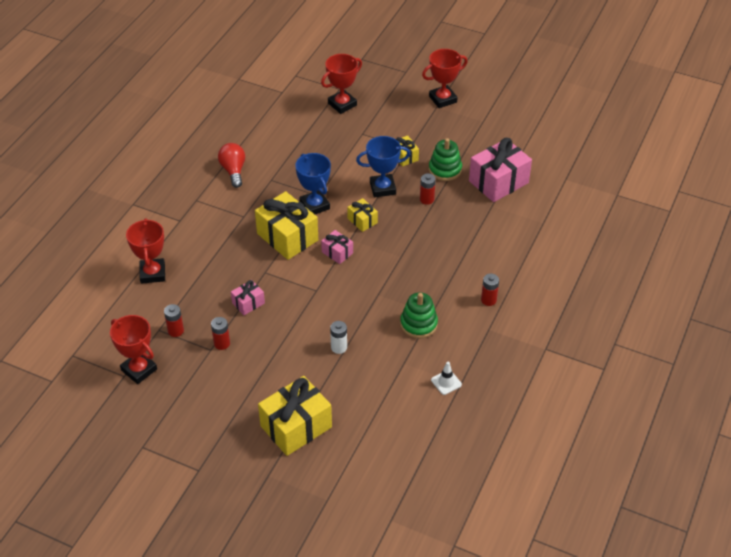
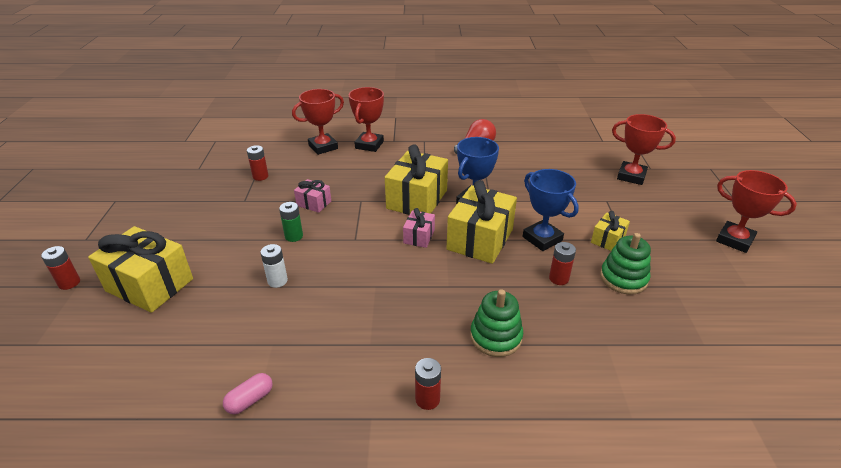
camera: 65 degrees right, 10 degrees down
red trophy [110,315,157,384] -> red trophy moved to [348,87,384,152]
red battery [211,317,230,350] -> red battery moved to [41,246,80,290]
yellow gift [347,198,378,232] -> yellow gift [447,180,517,264], size x2.00
green stacking toy [400,292,438,339] -> green stacking toy moved to [470,289,523,357]
white traffic cone [431,362,462,395] -> pink capsule [223,373,273,414]
pink gift [469,138,532,202] -> none
none -> green battery [279,202,303,242]

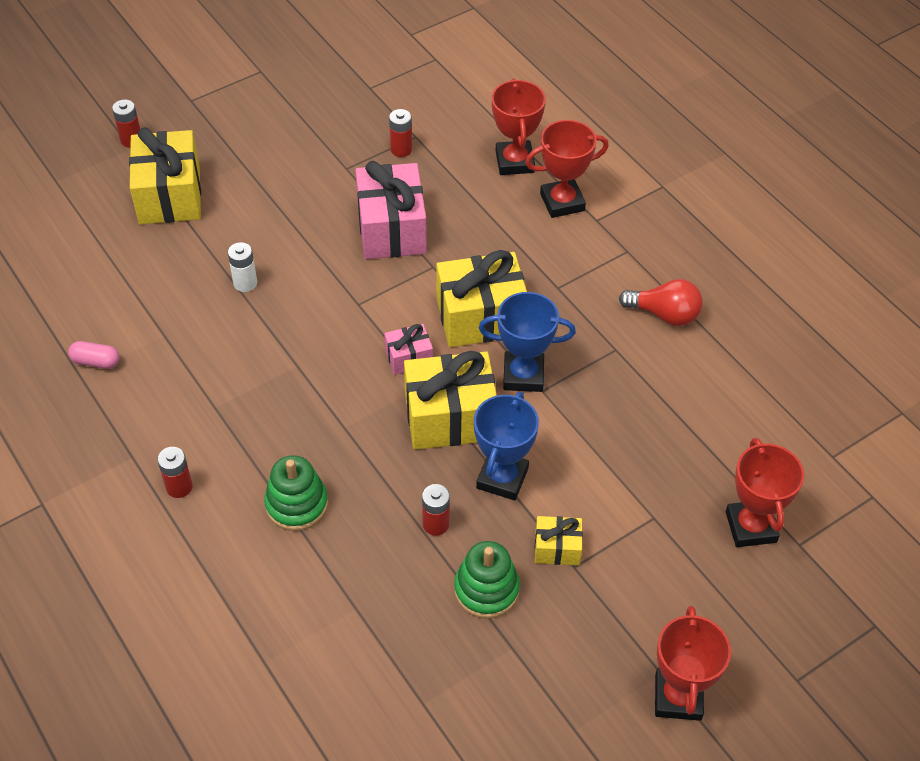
camera: 55 degrees right, 15 degrees up
green battery [279,202,303,242] -> none
red trophy [292,89,344,155] -> red trophy turned 60 degrees clockwise [492,79,546,175]
pink gift [294,179,331,213] -> pink gift [355,161,427,259], size x2.00

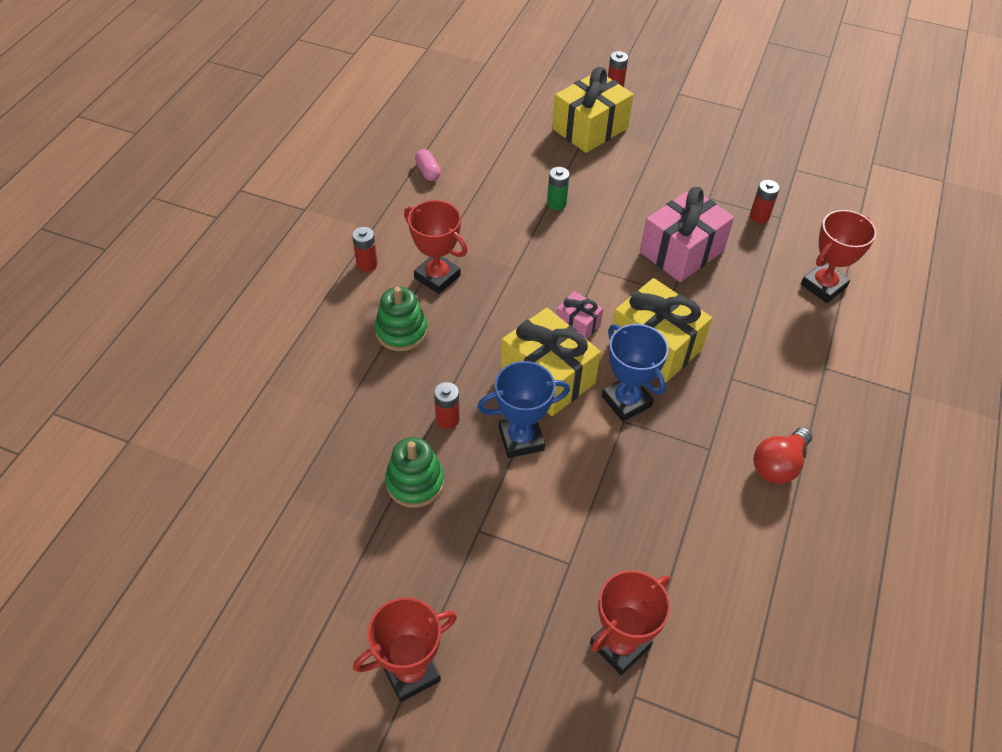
camera: 55 degrees right, 0 degrees up
white battery [228,242,257,292] -> green battery [547,167,570,210]
red trophy [525,120,609,218] -> red trophy moved to [404,200,468,294]
yellow gift [535,516,583,565] -> none
red light bulb [619,279,703,326] -> red light bulb turned 60 degrees clockwise [753,427,813,484]

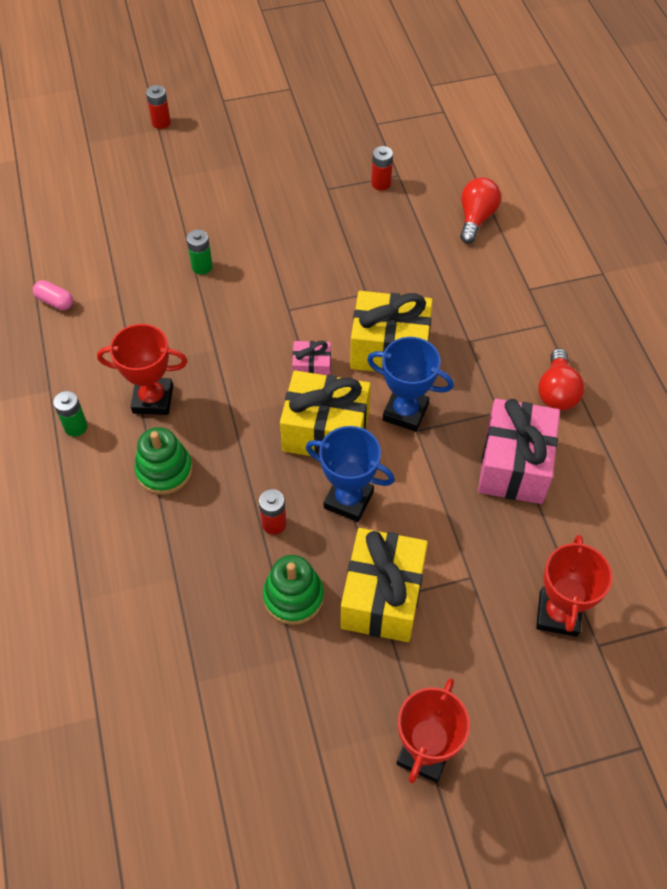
camera: 35 degrees left, 5 degrees up
red battery [352,227,378,272] -> green battery [53,391,88,437]
blue trophy [478,361,570,458] -> blue trophy turned 75 degrees clockwise [306,426,395,522]
yellow gift [552,67,633,153] -> yellow gift moved to [340,528,428,642]
pink gift [640,187,734,282] -> pink gift moved to [478,399,560,504]
red trophy [801,210,876,303] -> red light bulb [460,178,501,244]

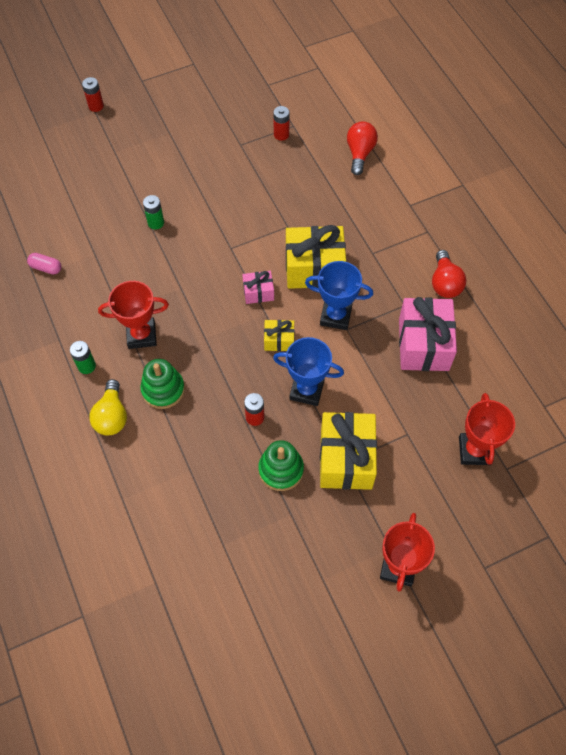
camera: 10 degrees left, 5 degrees up
yellow gift [280,370,371,456] -> yellow gift [264,320,295,351], size x0.50
none -> yellow light bulb [89,379,127,435]

